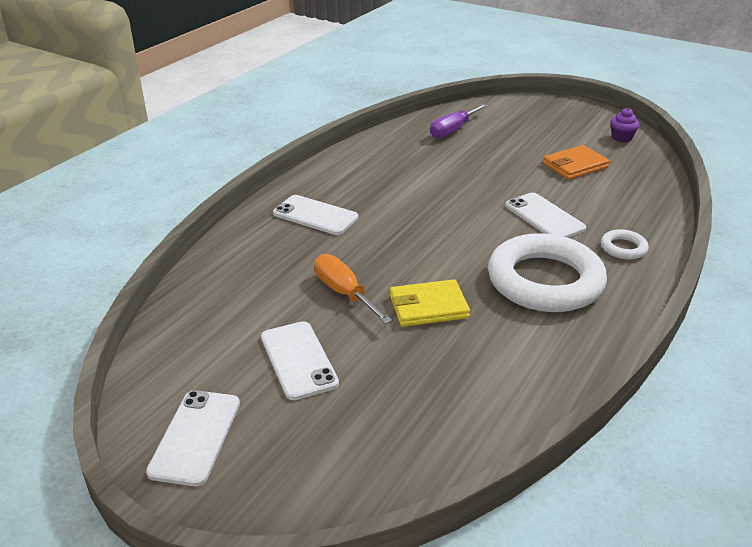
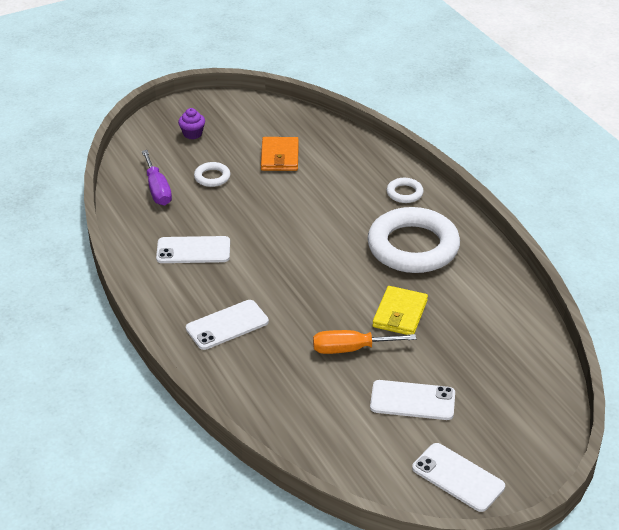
camera: 60 degrees left, 5 degrees up
white phone [505,193,586,238] -> white phone moved to [156,236,230,263]
purple cupcake [610,108,640,142] -> purple cupcake moved to [178,108,205,139]
none -> white ring [194,162,230,187]

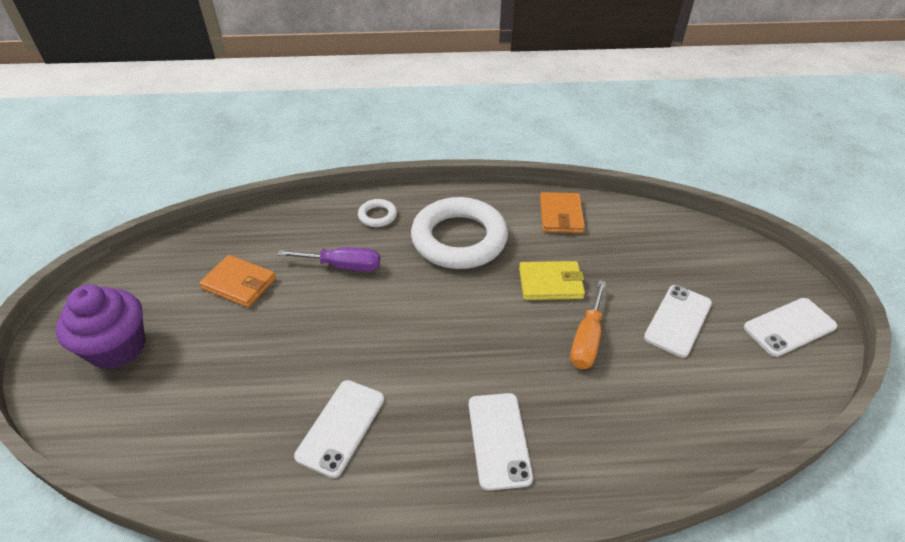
camera: 65 degrees left, 5 degrees up
purple screwdriver [142,150,172,205] -> purple screwdriver moved to [277,247,380,271]
purple cupcake [178,108,205,139] -> purple cupcake [56,285,145,369], size x2.04
white ring [194,162,230,187] -> none
yellow wallet [372,286,428,335] -> yellow wallet turned 45 degrees counterclockwise [519,261,585,300]
none -> orange wallet [540,192,585,233]

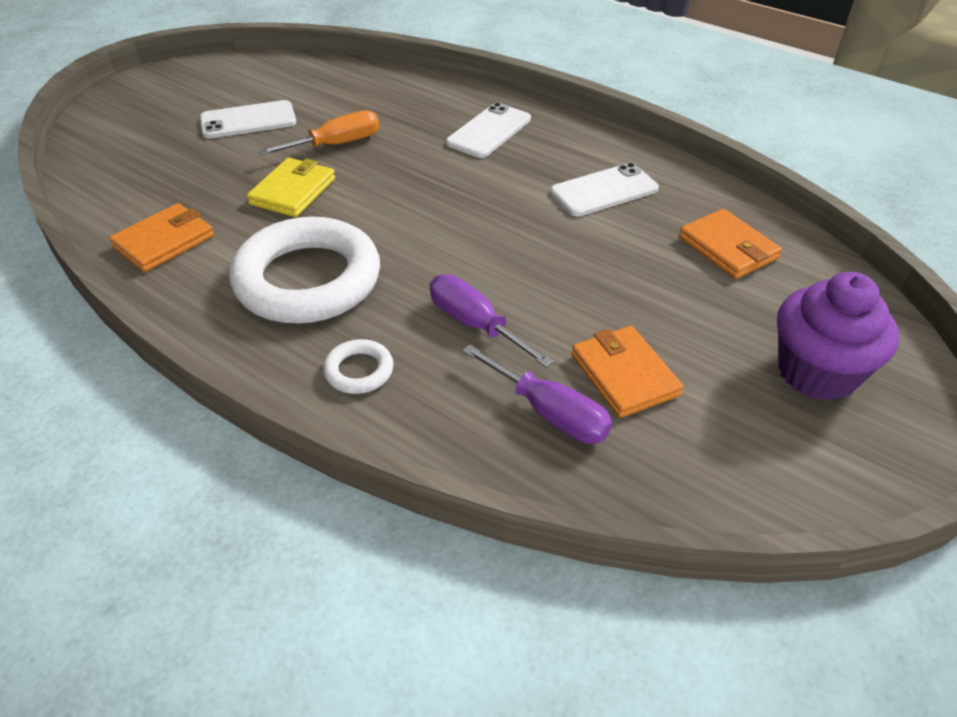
camera: 140 degrees left, 0 degrees up
yellow wallet [519,261,585,300] -> yellow wallet turned 75 degrees clockwise [247,158,335,217]
white phone [744,298,838,357] -> none
none -> purple screwdriver [462,344,612,444]
none -> orange wallet [679,209,782,279]

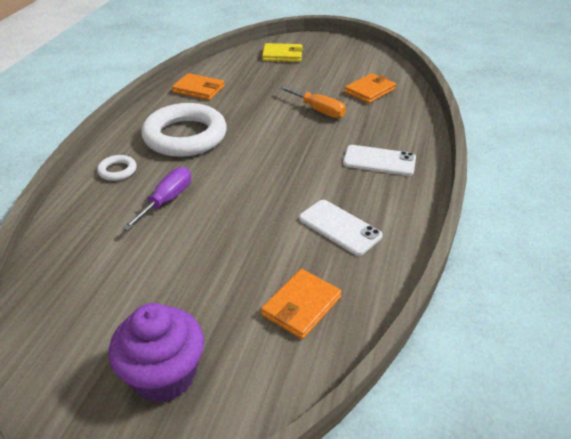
camera: 70 degrees right, 5 degrees down
white phone [200,100,296,139] -> none
yellow wallet [247,158,335,217] -> yellow wallet moved to [262,43,303,62]
purple screwdriver [462,344,612,444] -> none
orange wallet [571,326,683,418] -> orange wallet moved to [345,73,396,103]

